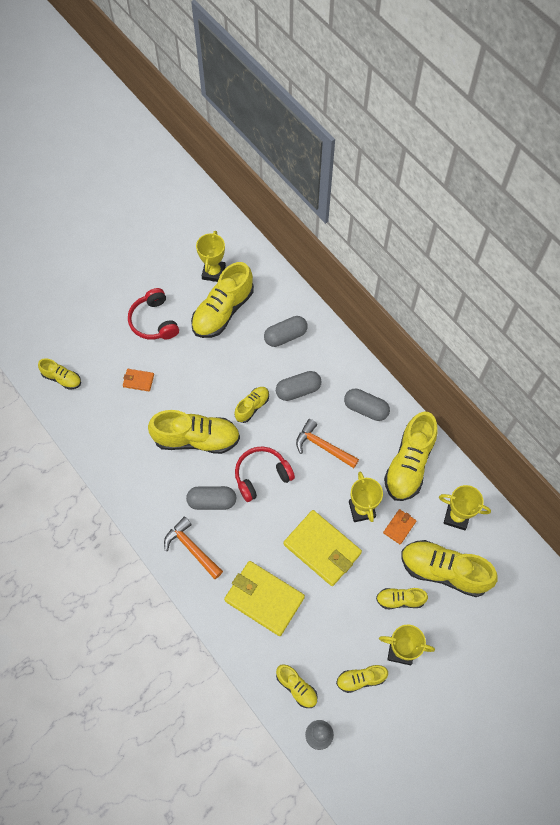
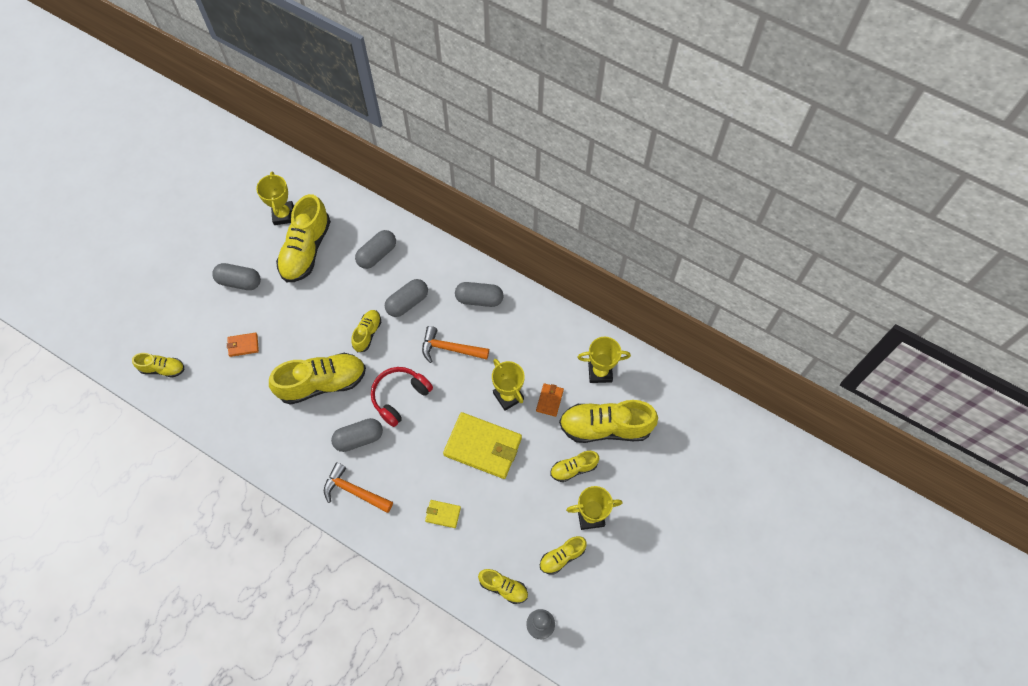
camera: 20 degrees left, 0 degrees up
red headphones [128,288,179,340] -> grey capsule [212,263,261,290]
yellow wallet [224,561,305,636] -> yellow wallet [425,500,461,528], size x0.46
yellow shoe [384,411,438,501] -> none

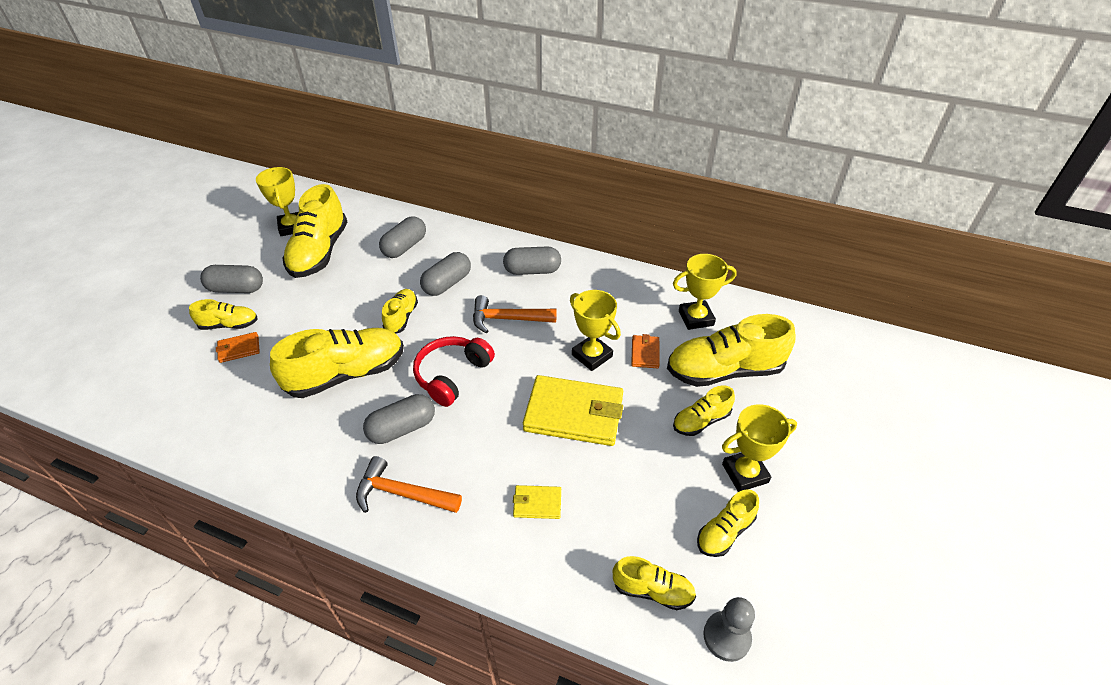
camera: 10 degrees left, 20 degrees down
yellow shoe [132,353,184,378] -> yellow shoe moved to [189,299,258,330]

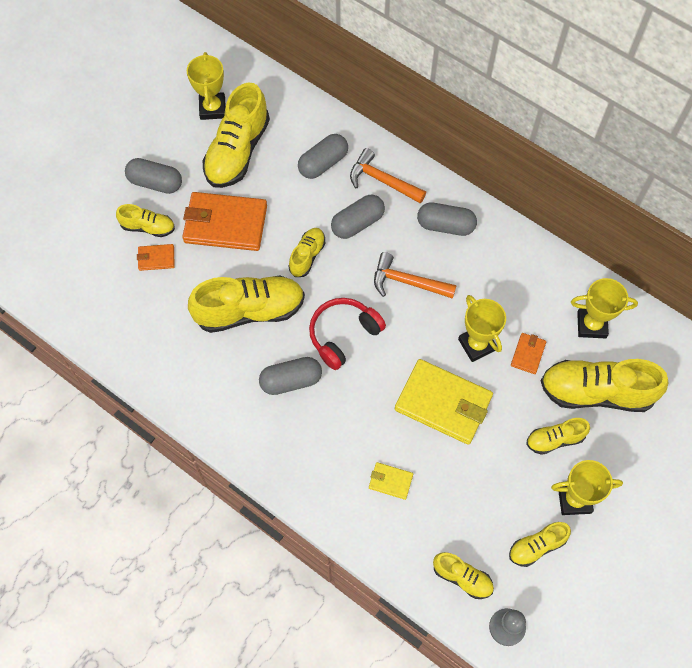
camera: 15 degrees right, 20 degrees up
orange hammer [356,456,462,513] -> orange hammer moved to [350,148,426,203]
none -> orange wallet [182,192,267,251]

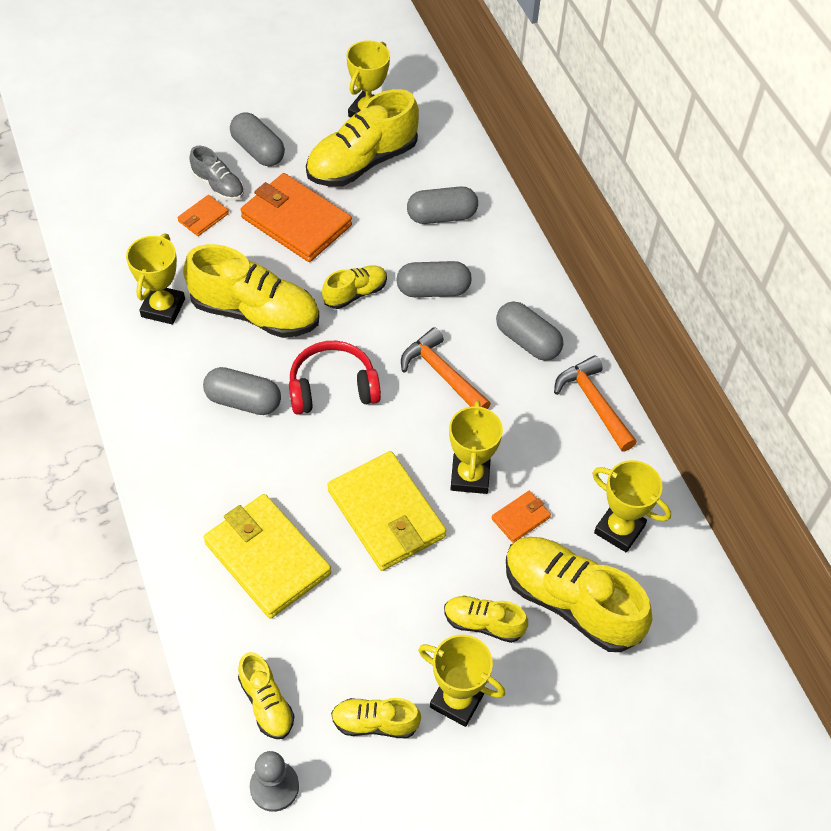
camera: 30 degrees right, 10 degrees down
yellow shoe [116,204,175,237] -> grey shoe [189,146,244,201]
orange wallet [137,244,175,271] -> orange wallet turned 75 degrees counterclockwise [178,195,229,236]
orange hammer [350,148,426,203] -> orange hammer moved to [554,356,637,451]
yellow wallet [369,462,413,500] -> yellow wallet [204,494,331,619], size x2.18
none -> yellow trophy [126,233,185,325]

